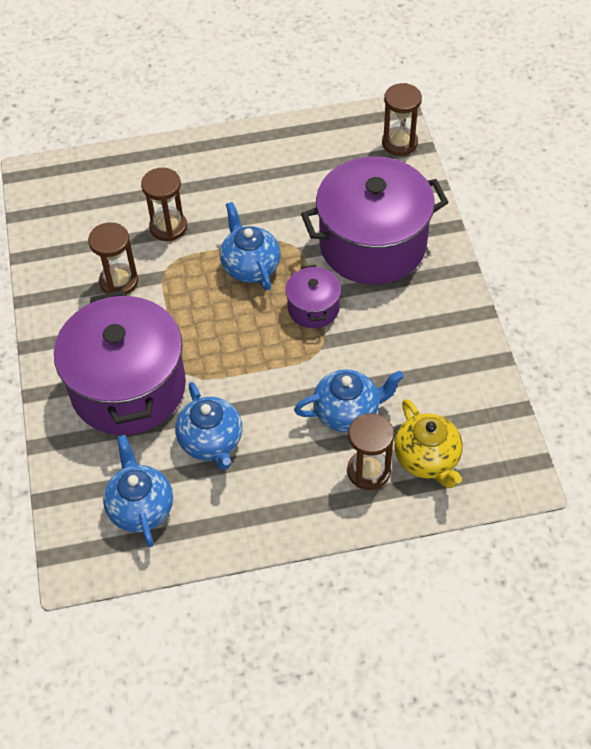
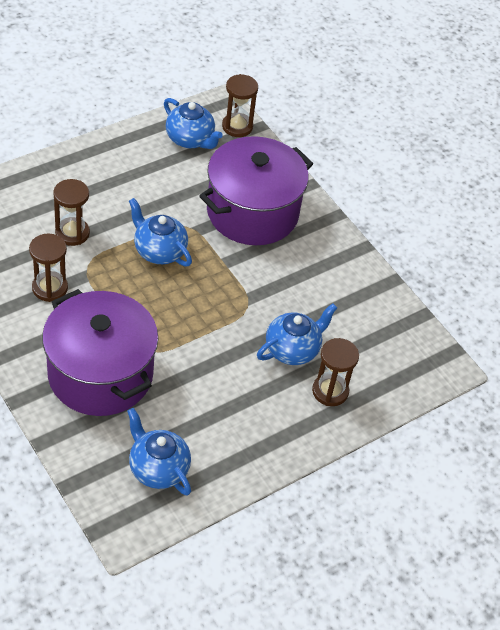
camera: 30 degrees left, 5 degrees down
blue teapot [175,382,242,470] -> blue teapot moved to [164,98,223,149]
purple pot [285,265,341,328] -> none
yellow teapot [394,399,463,488] -> none

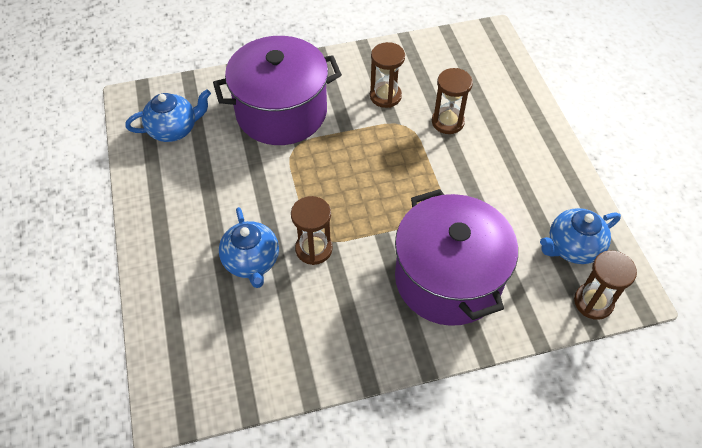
camera: 115 degrees right, 5 degrees up
blue teapot [129,198,192,267] -> none
brown hourglass [312,338,359,406] -> brown hourglass moved to [291,196,333,265]

